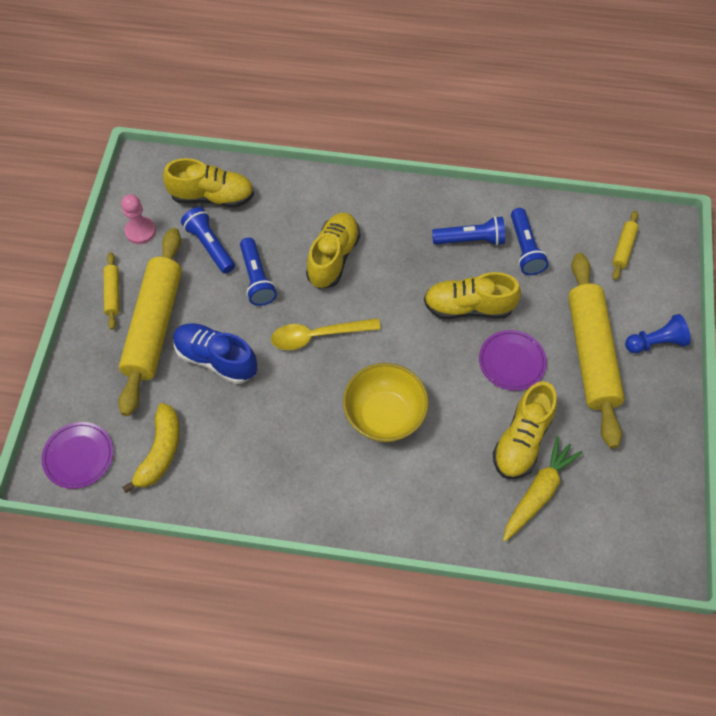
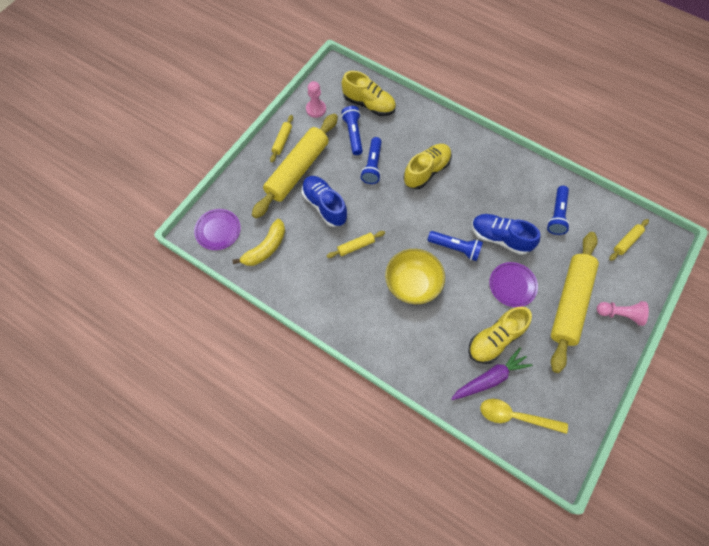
camera: 25 degrees right, 5 degrees up
yellow spoon [271,318,381,350] -> yellow spoon moved to [480,399,568,434]
yellow shoe [424,272,521,319] -> blue shoe [472,214,540,255]
blue flashlight [432,216,505,246] -> blue flashlight moved to [428,231,483,261]
yellow carrot [503,436,583,542] -> purple carrot [451,348,533,400]
blue pawn [625,314,691,353] -> pink pawn [597,301,649,326]
none -> yellow rolling pin [327,231,385,258]

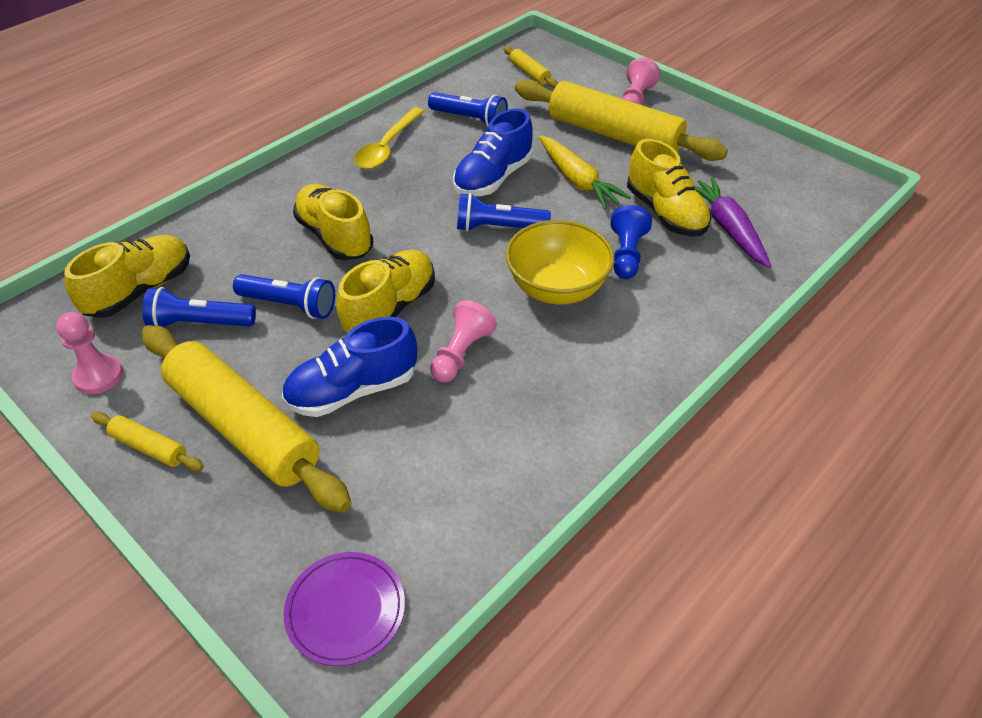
camera: 80 degrees left, 20 degrees down
yellow banana [232,219,285,266] -> none
yellow rolling pin [327,231,385,258] -> pink pawn [430,300,497,383]
blue flashlight [428,231,483,261] -> blue flashlight turned 120 degrees counterclockwise [457,193,551,231]
yellow spoon [480,399,568,434] -> yellow spoon moved to [354,107,425,169]
purple plate [489,262,538,307] -> yellow carrot [539,136,631,209]
none -> yellow shoe [336,250,435,333]
none -> blue pawn [610,205,652,279]

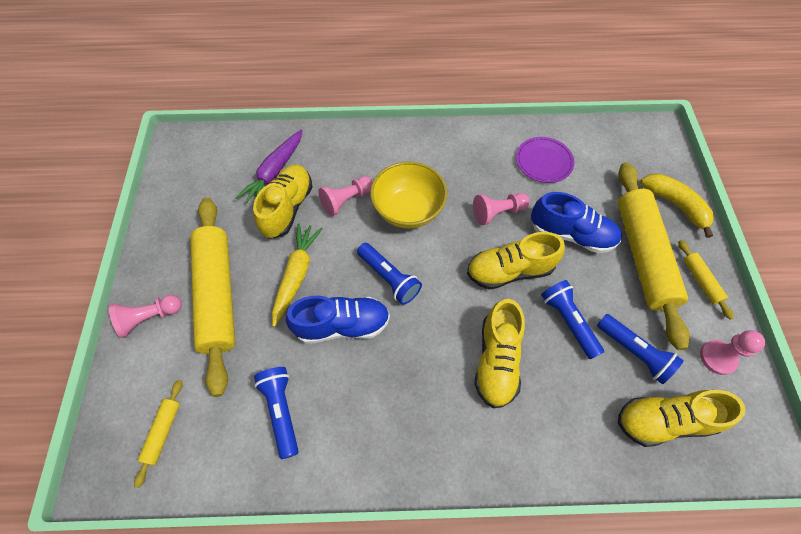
camera: 135 degrees left, 15 degrees up
purple plate [283,552,405,666] -> purple plate moved to [516,137,574,183]
yellow spoon [354,107,425,169] -> none
blue pawn [610,205,652,279] -> pink pawn [318,176,373,216]
none -> yellow banana [640,173,714,238]

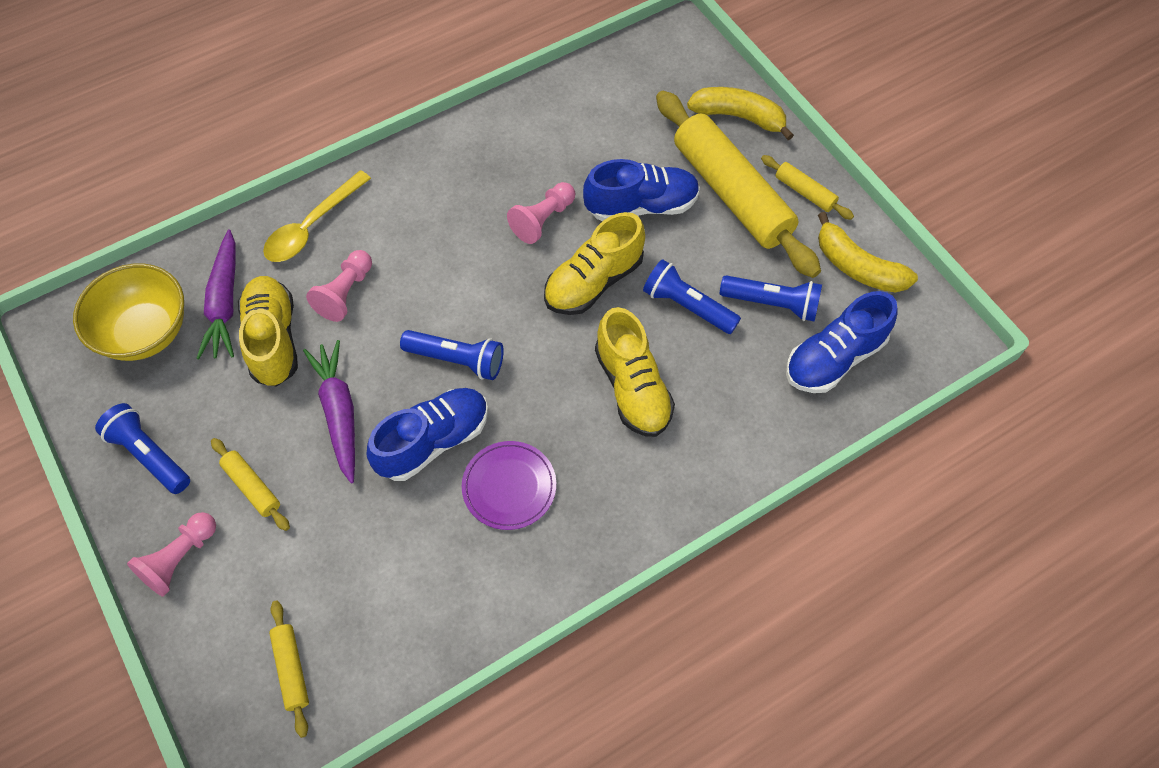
camera: 30 degrees left, 0 degrees up
yellow rolling pin [190,198,235,397] -> yellow rolling pin [211,438,290,531], size x0.43
blue flashlight [254,367,299,459] -> blue flashlight moved to [95,403,190,494]
yellow carrot [272,223,323,327] -> purple carrot [303,340,355,483]
yellow bowl [370,161,447,229] -> yellow bowl moved to [73,264,184,361]
purple plate [516,137,574,183] -> purple plate moved to [462,441,556,530]
yellow shoe [618,390,746,447] -> blue shoe [786,291,898,393]
pink pawn [700,330,765,375] -> yellow banana [818,212,918,292]
none -> yellow spoon [263,170,371,262]

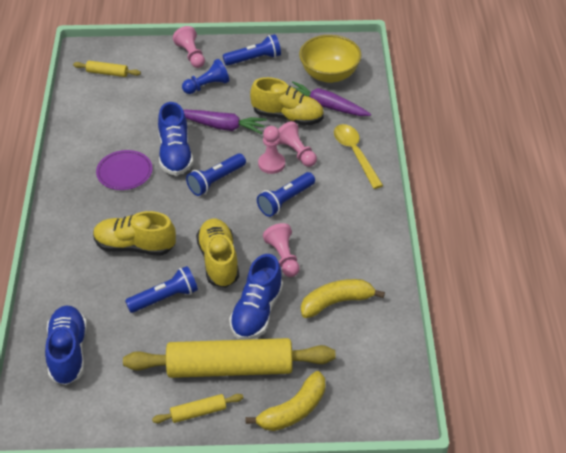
camera: 120 degrees right, 15 degrees down
yellow rolling pin [211,438,290,531] -> blue pawn [182,59,229,94]
blue flashlight [720,275,822,322] -> blue flashlight moved to [257,172,315,217]
yellow banana [818,212,918,292] -> yellow banana moved to [301,279,385,318]
none -> pink pawn [258,126,285,174]

